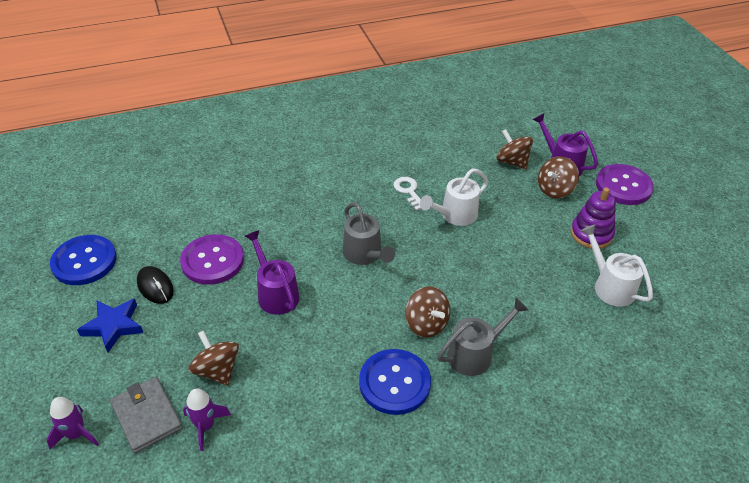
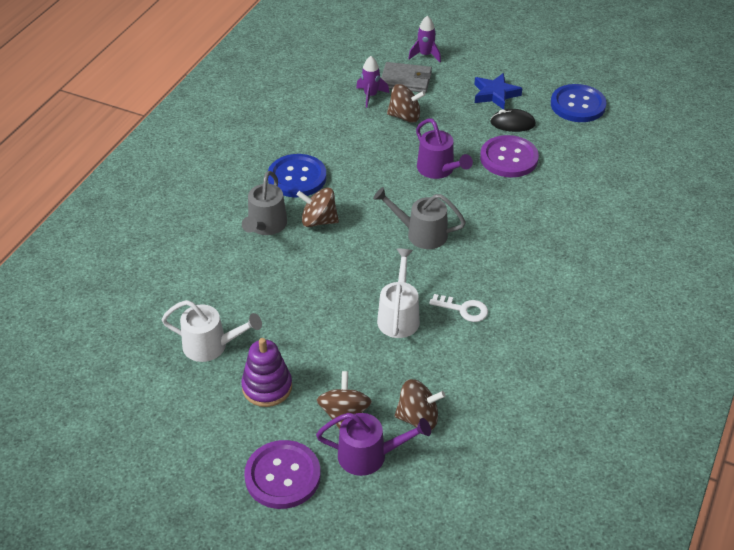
camera: 135 degrees right, 0 degrees up
purple watering can [245,230,300,315] -> purple watering can turned 45 degrees clockwise [416,118,473,179]

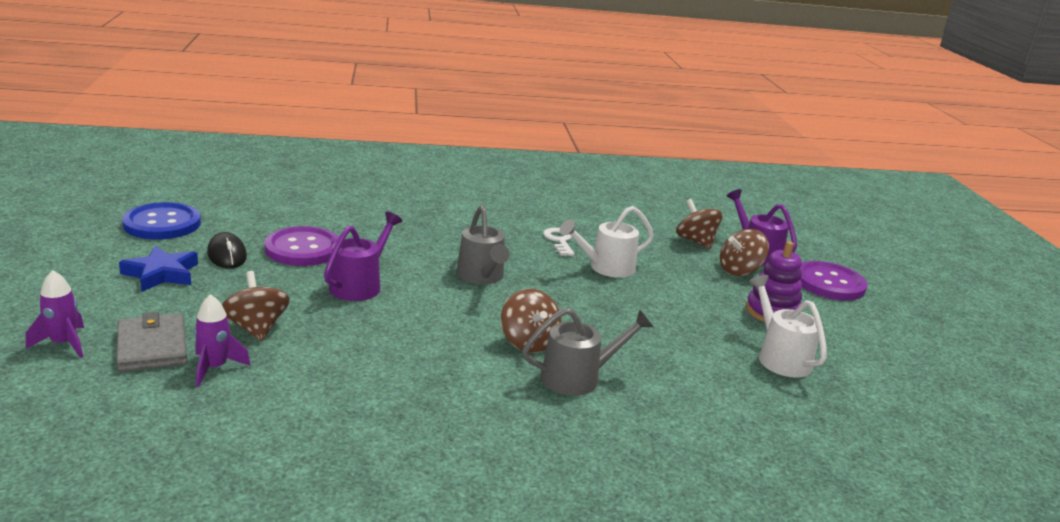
camera: 125 degrees left, 20 degrees down
blue button [268,154,327,197] -> none

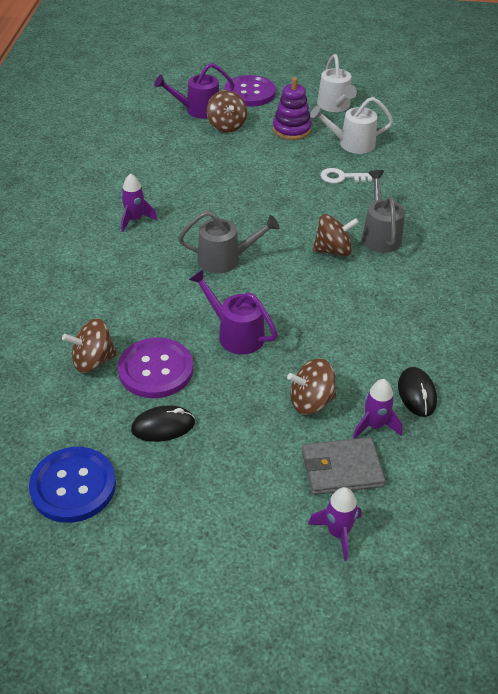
camera: 75 degrees left, 20 degrees up
blue star [119,246,198,292] -> none
white key [543,228,574,256] -> white key moved to [320,168,372,184]
white watering can [560,206,654,278] -> white watering can moved to [317,54,357,112]
brown spinning top [676,199,723,249] -> brown spinning top moved to [62,318,117,373]
none -> purple rocket [121,173,157,232]
none -> black mouse [398,367,437,417]

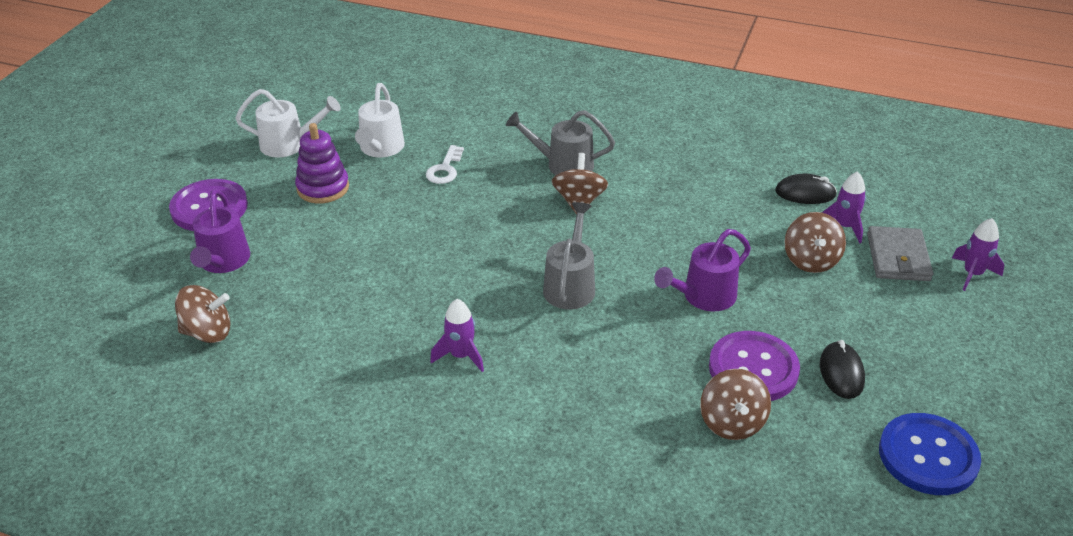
camera: 75 degrees left, 5 degrees down
brown spinning top [207,90,247,133] -> brown spinning top moved to [175,285,231,343]

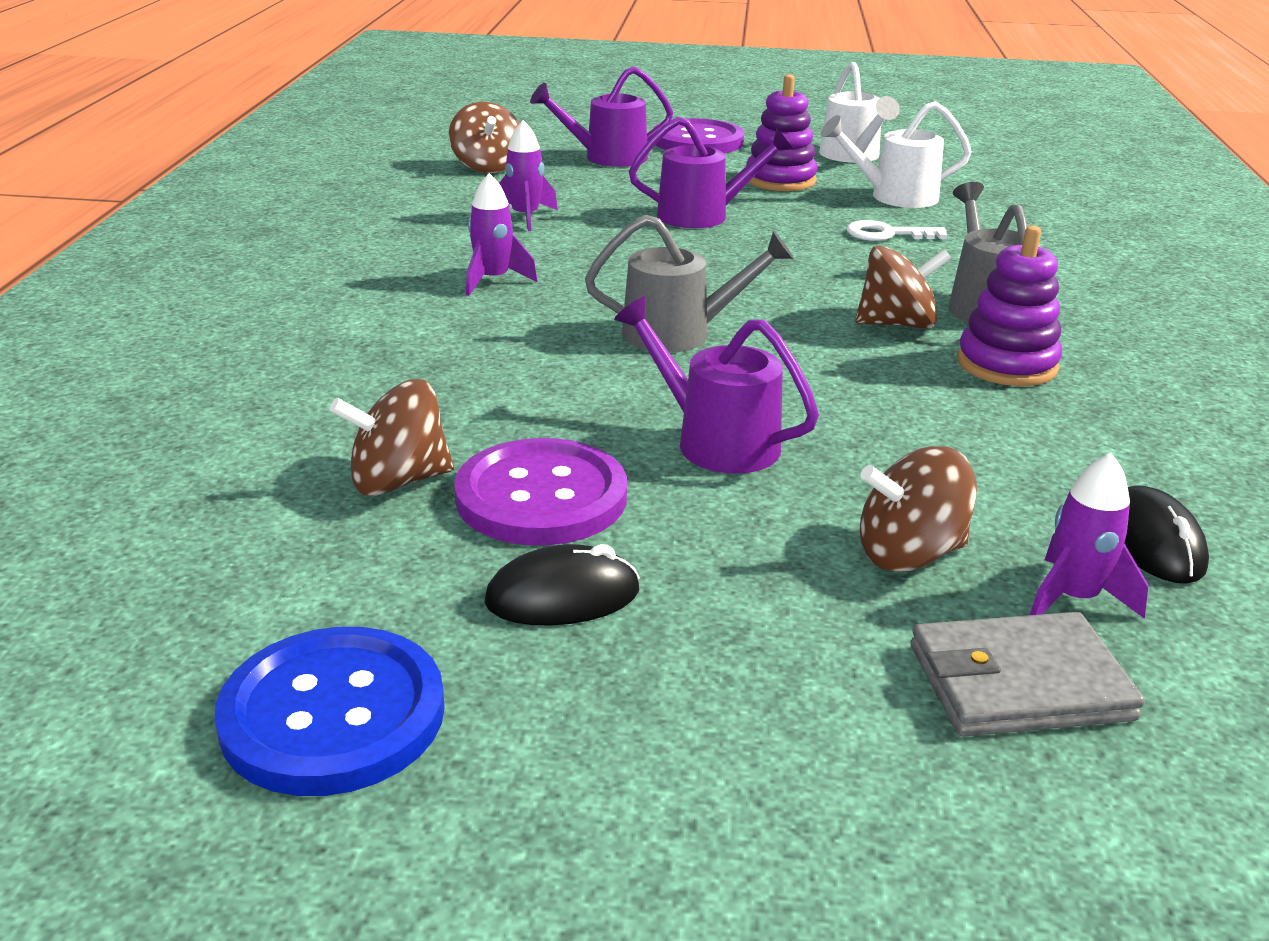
camera: 75 degrees right, 10 degrees down
purple rocket [952,218,1004,291] -> purple rocket moved to [499,120,558,231]
none -> purple watering can [629,116,794,228]
none -> purple stacking toy [957,226,1062,386]

